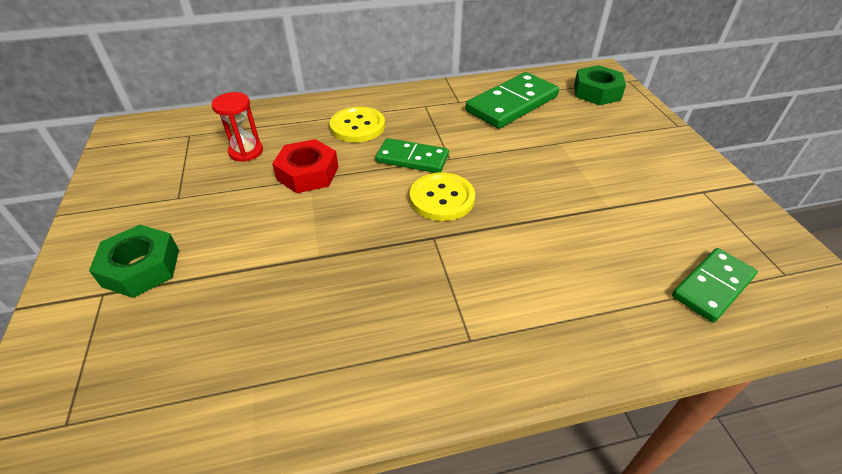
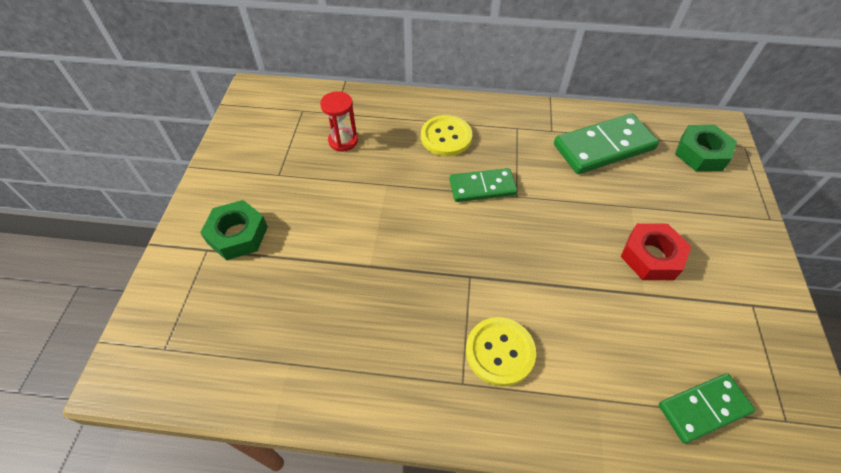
camera: 20 degrees right, 10 degrees up
red nut [272,139,338,193] -> red nut moved to [621,223,691,280]
green domino [376,138,449,173] -> green domino turned 45 degrees counterclockwise [449,168,518,202]
yellow button [410,172,475,221] -> yellow button moved to [466,317,536,387]

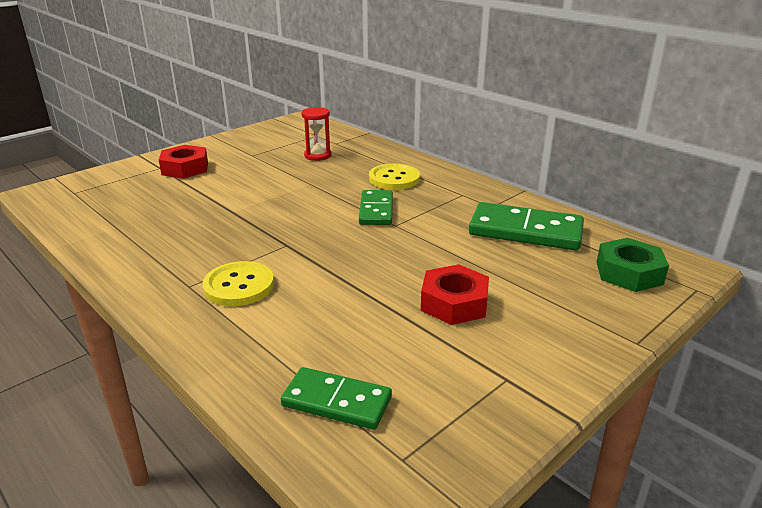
camera: 40 degrees right, 25 degrees down
green nut [200,200,268,260] -> red nut [159,145,208,179]
green domino [449,168,518,202] -> green domino turned 60 degrees clockwise [359,190,393,225]

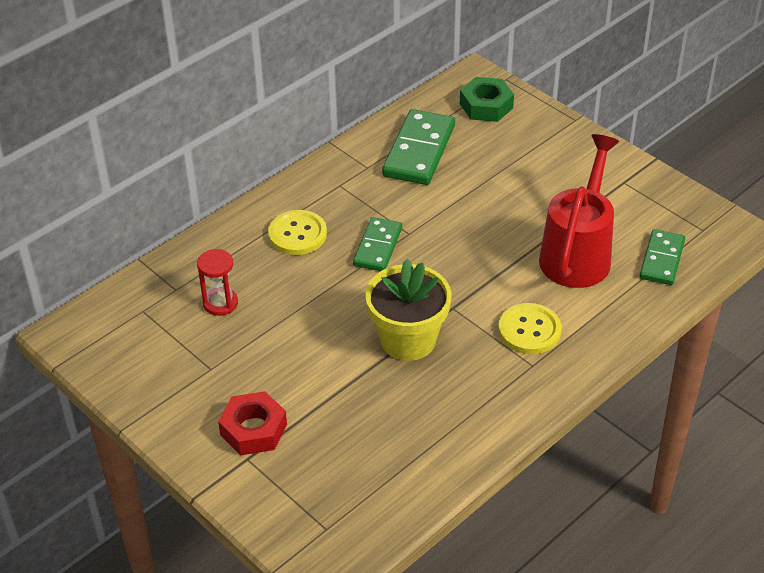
camera: 90 degrees left, 15 degrees up
green domino [359,190,393,225] -> green domino turned 75 degrees counterclockwise [353,217,402,271]
red nut [421,264,489,325] -> none
none -> yellow flower pot [365,259,451,361]
none -> red watering can [539,134,619,288]

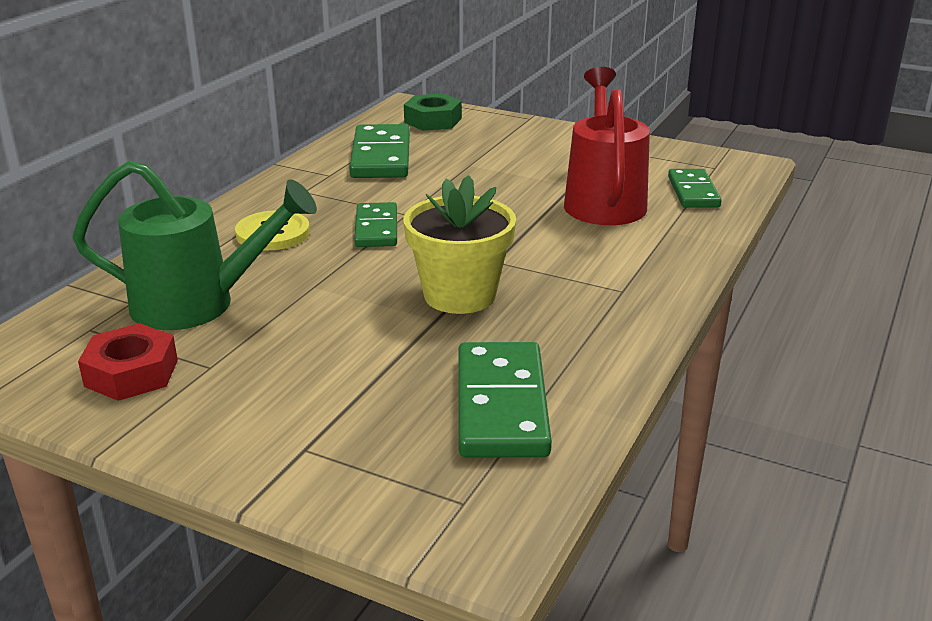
camera: 20 degrees left, 15 degrees down
red hourglass [197,249,238,316] -> green watering can [72,160,317,330]
red nut [218,391,287,455] -> red nut moved to [78,323,178,401]
yellow button [498,303,562,354] -> none
none -> green domino [458,342,552,458]

